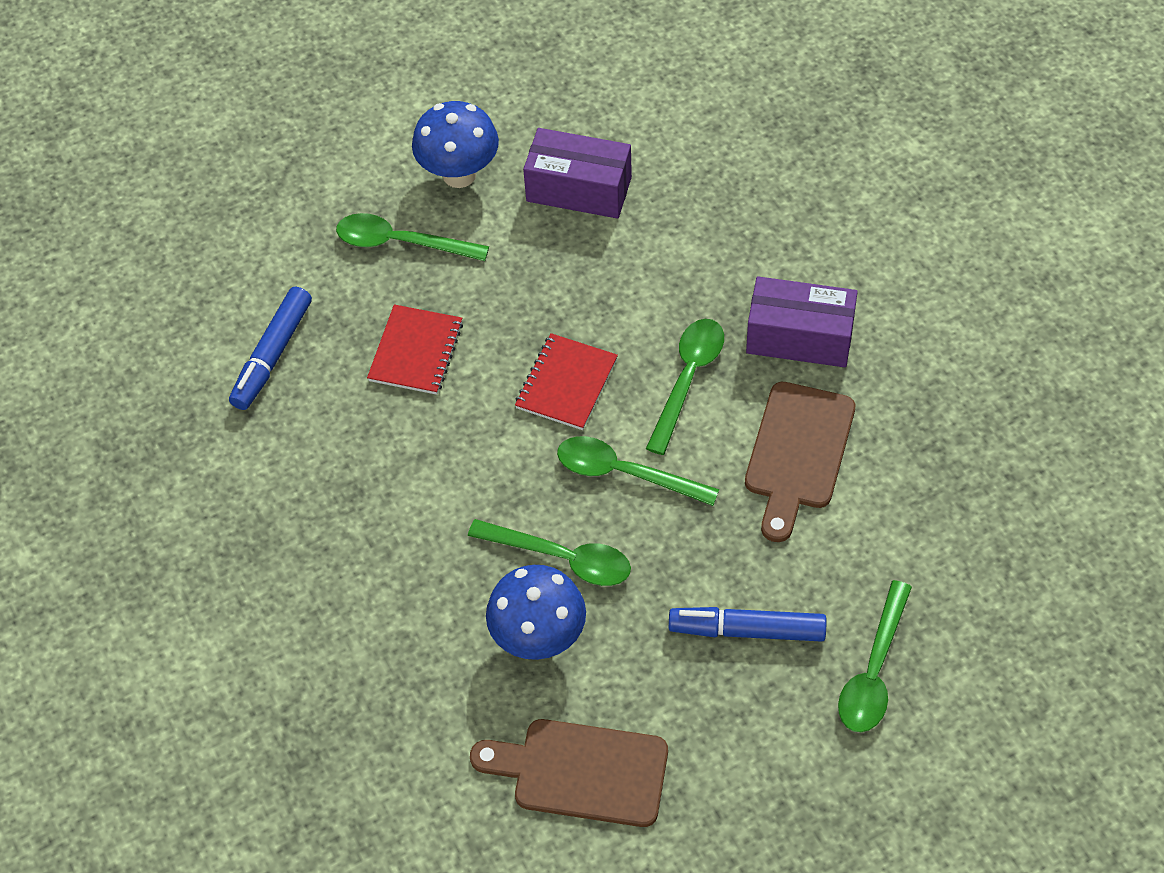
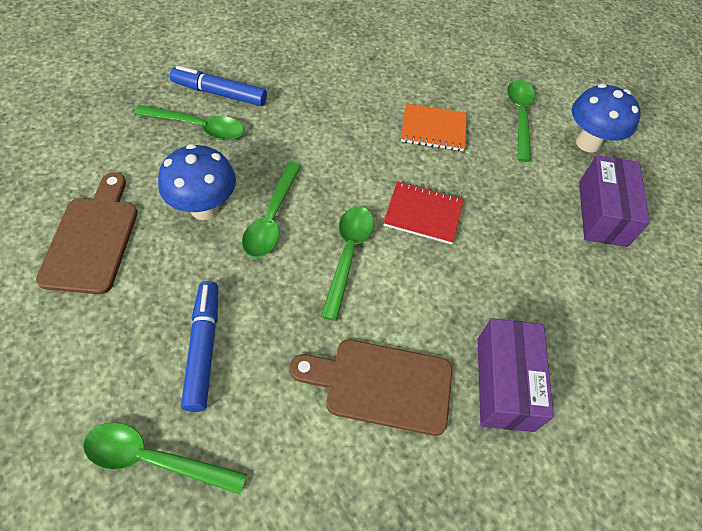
camera: 75 degrees right, 0 degrees up
blue marker [229,287,312,410] -> blue marker moved to [170,66,267,106]
red notebook [367,304,463,395] -> orange notebook [401,104,467,151]
green spoon [646,319,724,455] -> green spoon moved to [134,105,244,140]

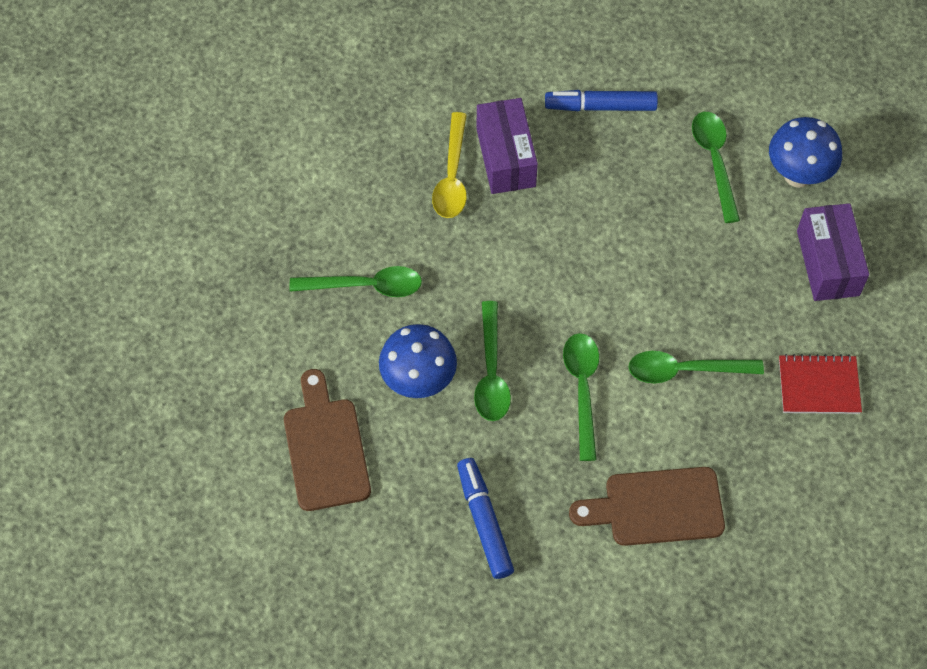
camera: 10 degrees left, 5 degrees up
green spoon [83,423,247,494] -> green spoon moved to [628,351,764,383]
blue marker [170,66,267,106] -> blue marker moved to [545,90,658,111]
red notebook [383,181,464,245] -> red notebook moved to [779,354,862,414]
orange notebook [401,104,467,151] -> none
purple box [477,318,554,432] -> purple box moved to [477,98,538,194]
none -> yellow spoon [432,112,467,218]

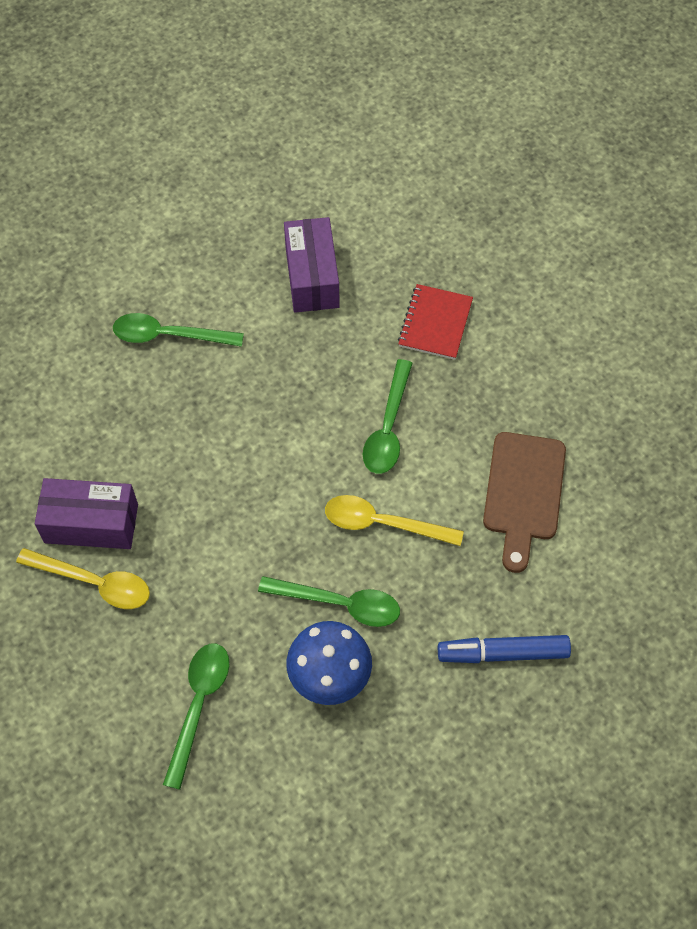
camera: 75 degrees left, 0 degrees up
brown cutting board [284,369,371,511] -> none
blue marker [545,90,658,111] -> none
green spoon [563,333,599,461] -> yellow spoon [325,495,464,546]
blue mushroom [769,117,842,188] -> none
purple box [797,203,869,301] -> purple box turned 75 degrees clockwise [284,217,340,313]

